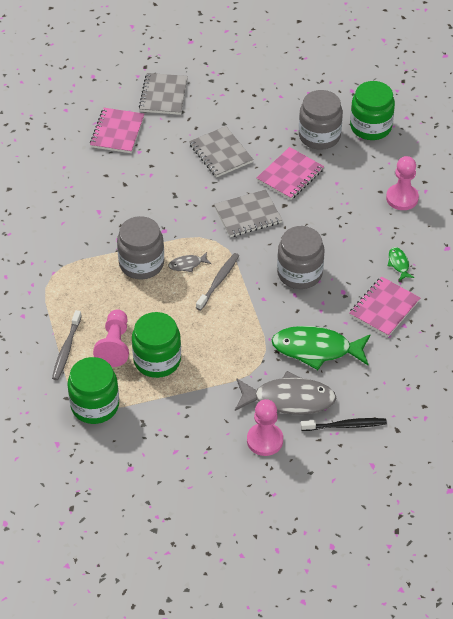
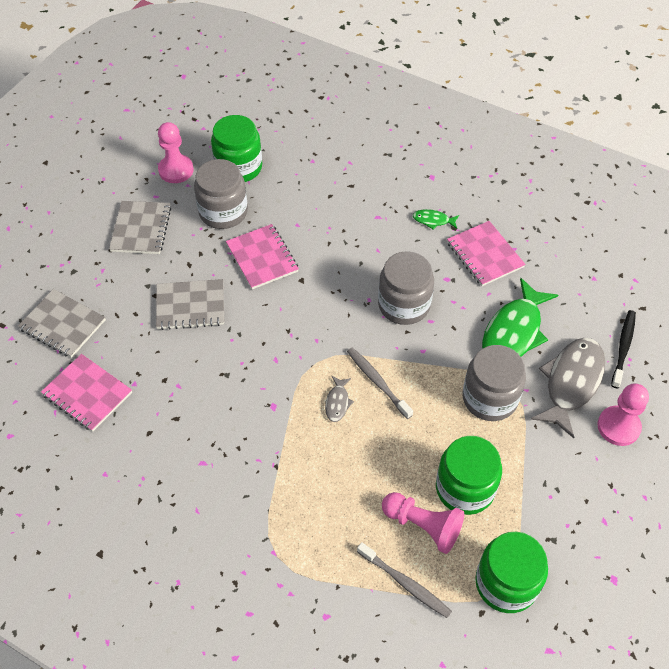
camera: 65 degrees left, 5 degrees up
grey jar [117,216,164,279] -> grey jar moved to [462,345,526,421]
grey notebook [214,189,282,237] -> grey notebook moved to [109,201,171,254]
pink pawn [386,156,419,210] -> pink pawn moved to [158,122,194,183]

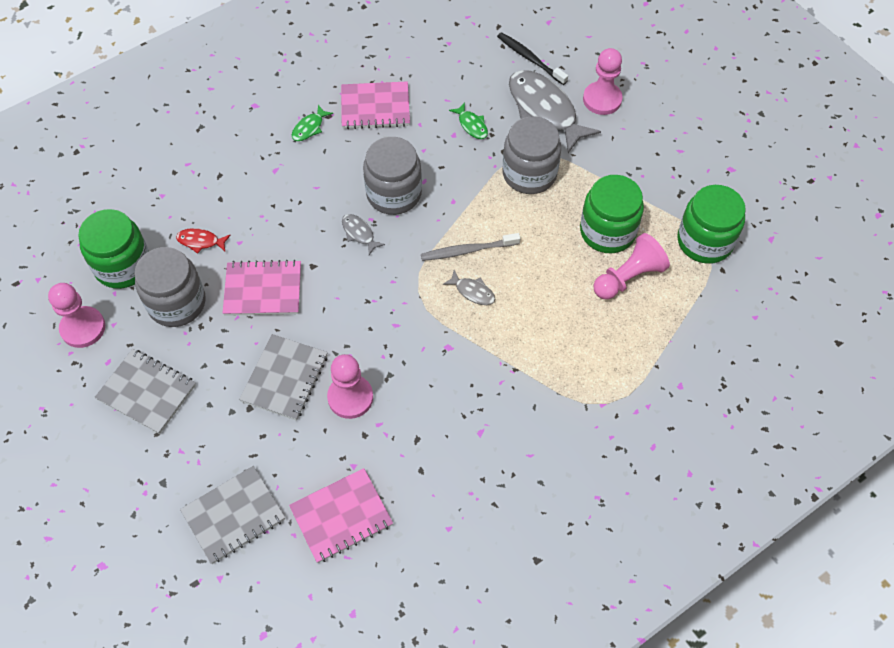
camera: 65 degrees left, 5 degrees up
grey toothbrush [357,542,452,618] -> none
green fish [482,278,558,357] -> green fish [449,102,488,139], size x0.45
none -> red fish [176,228,231,254]
none -> pink pawn [327,354,373,419]
none -> grey fish [342,214,385,255]

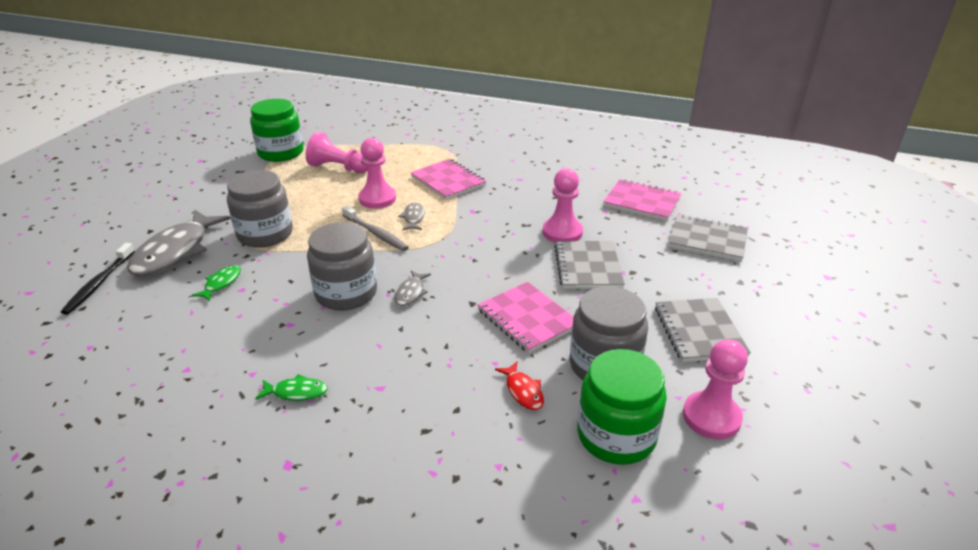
camera: 125 degrees left, 25 degrees down
grey notebook [239,334,328,421] -> grey notebook turned 75 degrees counterclockwise [554,241,625,289]
pink notebook [341,81,410,129] -> pink notebook moved to [410,159,486,200]
green jar [580,175,644,253] -> none
pink pawn [583,48,623,115] -> pink pawn moved to [358,138,396,209]

